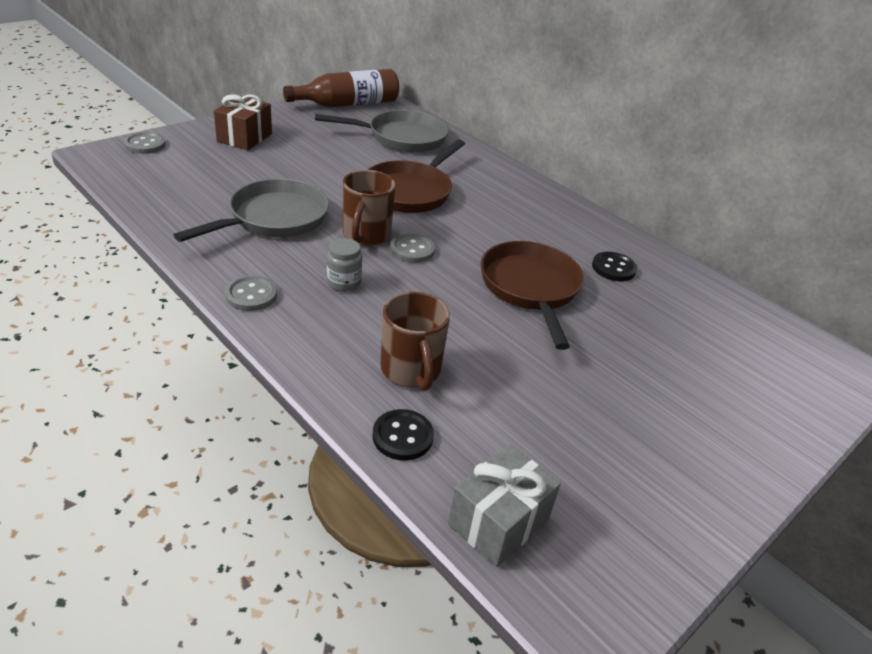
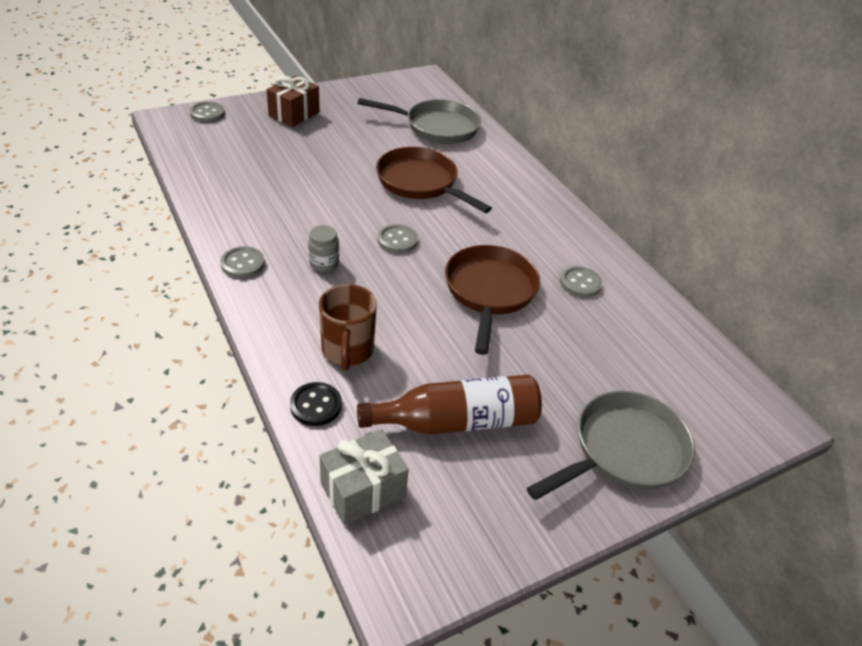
camera: 15 degrees right, 5 degrees up
grey pan [174,179,329,242] -> grey pan moved to [527,391,695,500]
brown bottle [283,69,399,107] -> brown bottle moved to [357,374,542,435]
brown mug [343,170,396,246] -> none
brown pan [367,139,465,213] -> brown pan turned 90 degrees clockwise [376,147,492,213]
black button [592,252,637,281] -> grey button [560,266,602,297]

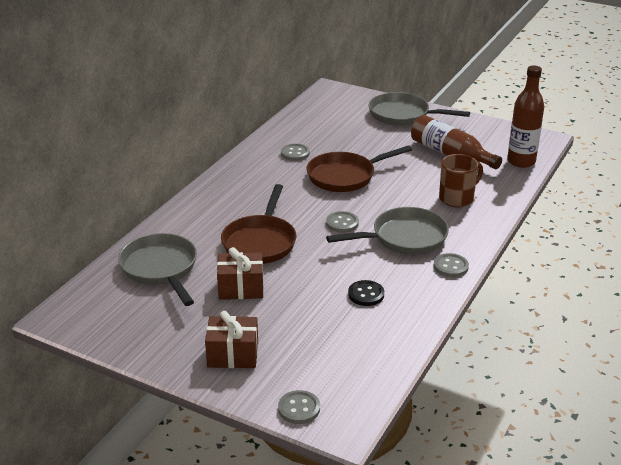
camera: 120 degrees left, 10 degrees down
black button [290,382,342,426] -> black button moved to [348,280,384,306]
grey jar [308,225,339,272] -> grey pan [326,207,449,255]
grey gift [320,429,409,525] -> brown bottle [507,65,544,168]
none -> brown gift [217,247,264,300]

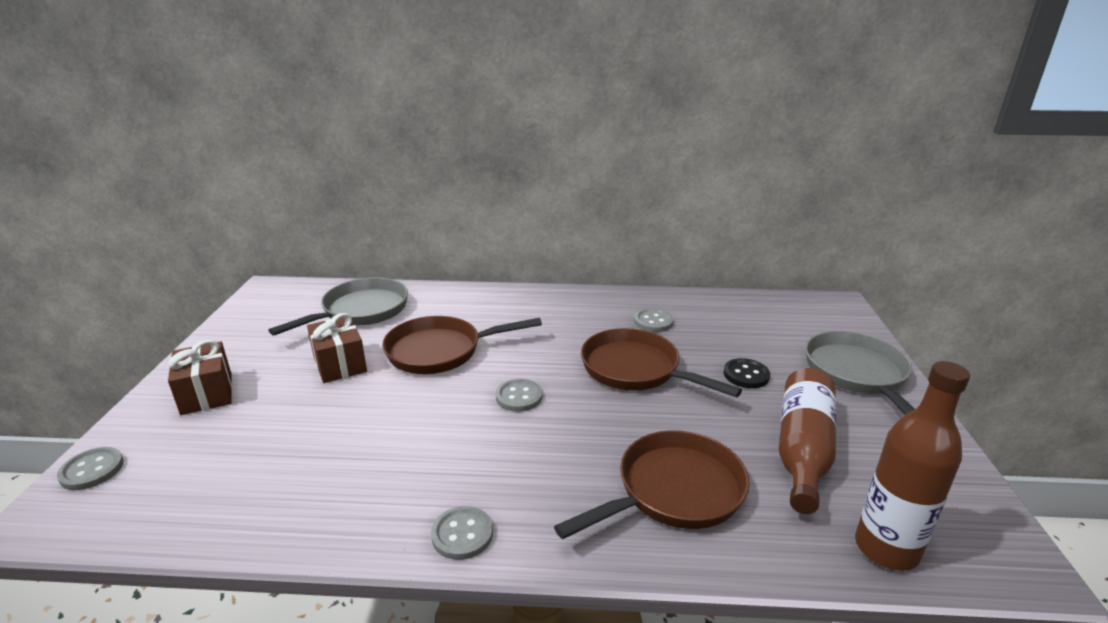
camera: 65 degrees right, 5 degrees down
grey pan [326,207,449,255] -> none
black button [348,280,384,306] -> black button moved to [724,358,770,388]
brown mug [439,154,483,208] -> brown pan [554,430,750,539]

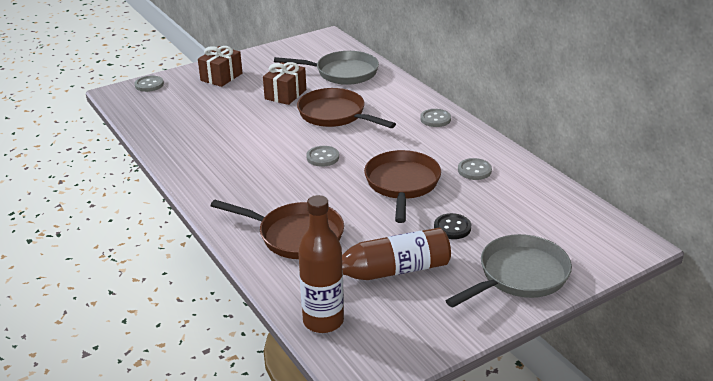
camera: 55 degrees right, 5 degrees up
grey button [431,506,493,560] -> grey button moved to [420,109,451,127]

